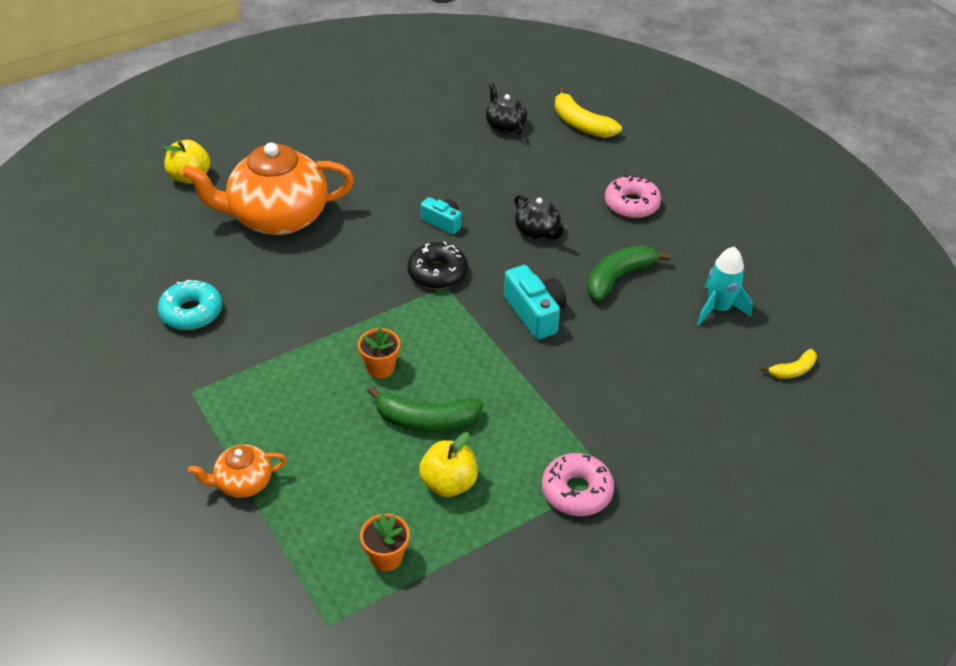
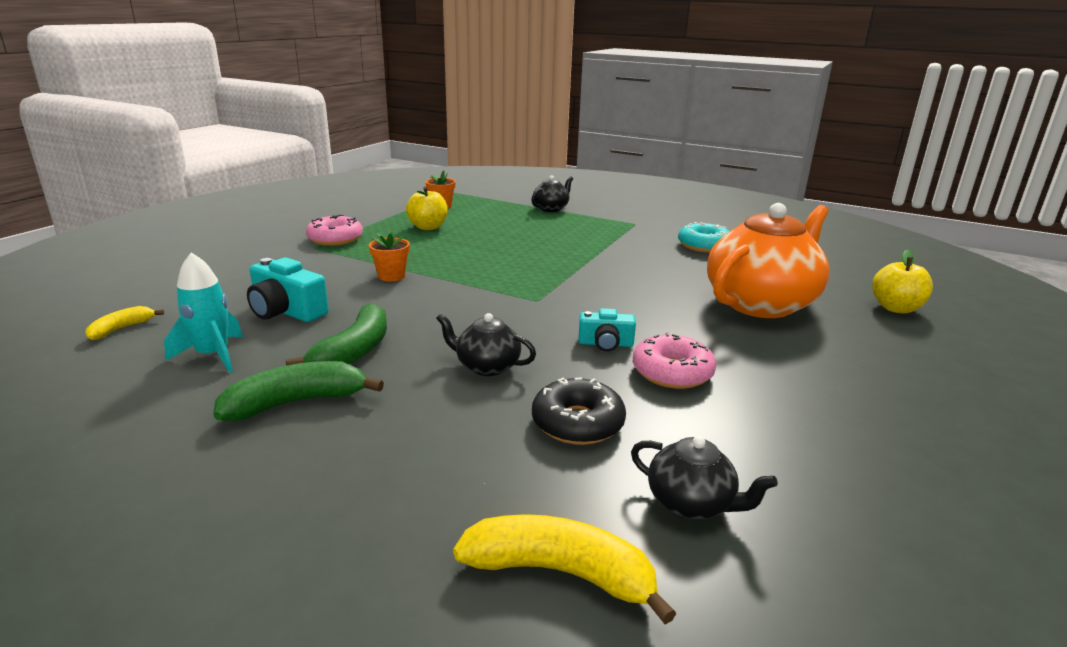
camera: 150 degrees right, 20 degrees down
orange teapot [188,444,286,498] -> black teapot [531,175,573,212]
orange flower pot [358,328,400,378] -> orange flower pot moved to [369,231,410,281]
green banana [367,386,484,432] -> green banana moved to [213,361,384,421]
black donut [408,242,468,289] -> black donut moved to [532,377,626,445]
turquoise camera [504,265,566,340] -> turquoise camera moved to [247,258,329,322]
pink donut [605,175,661,218] -> pink donut moved to [633,332,716,389]

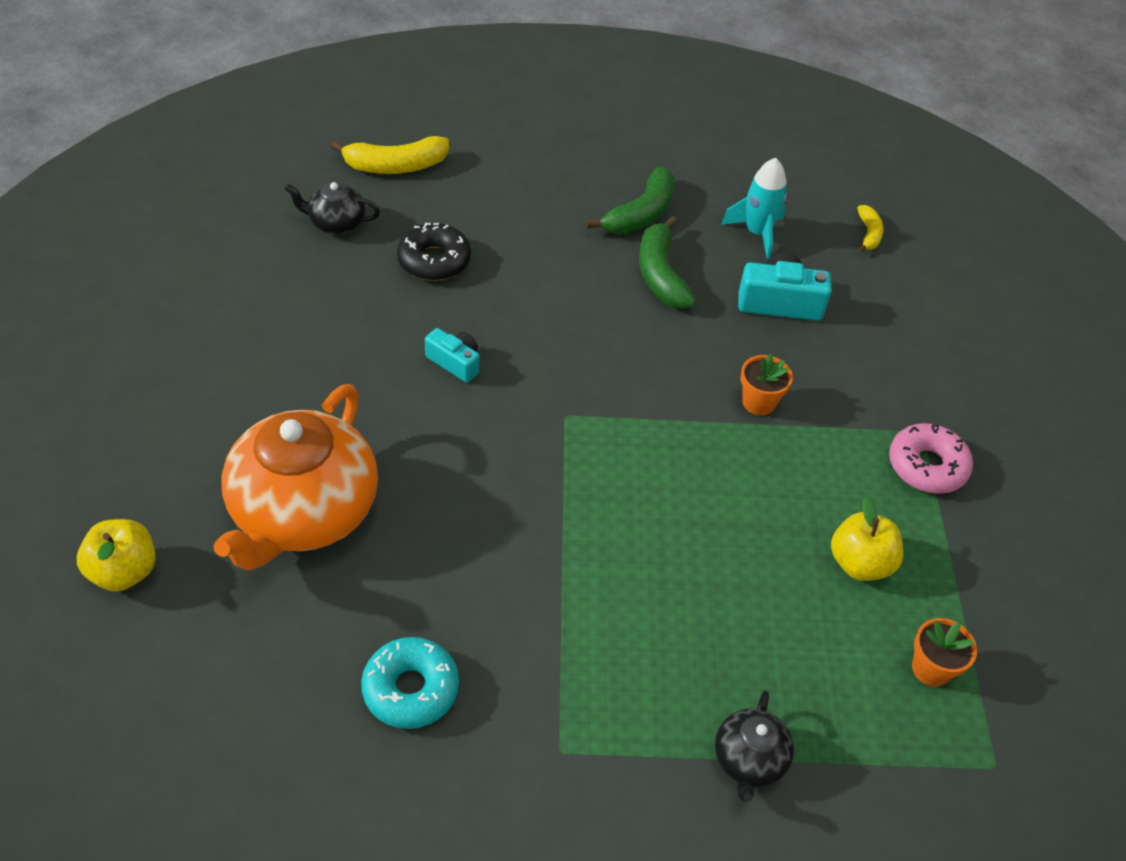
camera: 150 degrees right, 25 degrees up
black teapot [436,313,536,376] -> none
turquoise camera [578,308,636,352] -> turquoise camera turned 60 degrees clockwise [425,328,479,383]
pink donut [633,332,716,389] -> none

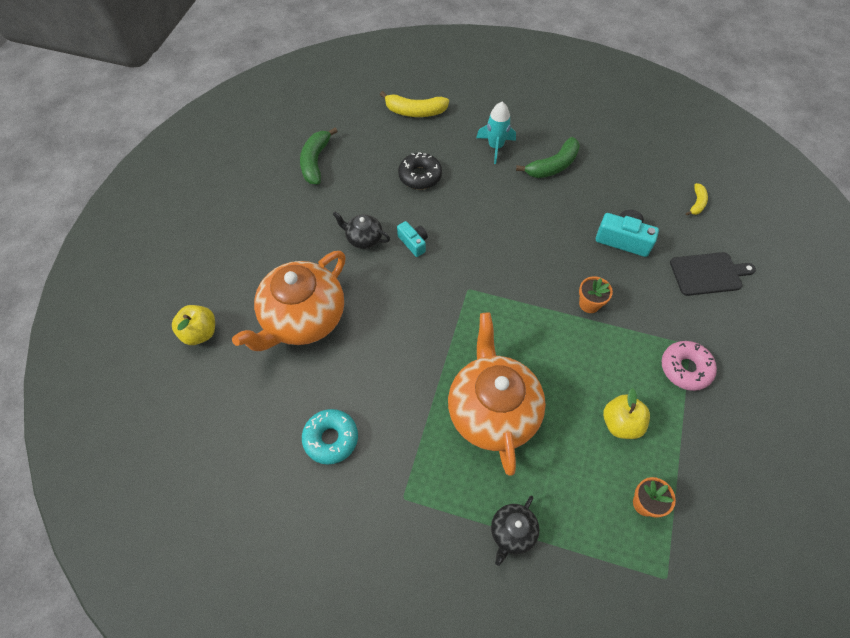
camera: 20 degrees right, 10 degrees up
black teapot [285,182,380,234] -> black teapot moved to [332,212,390,249]
green banana [639,216,696,309] -> green banana moved to [300,128,338,184]
turquoise rocket [721,158,787,259] -> turquoise rocket moved to [476,102,516,164]
none -> orange teapot [448,313,546,476]
none -> black cutting board [670,252,756,296]

